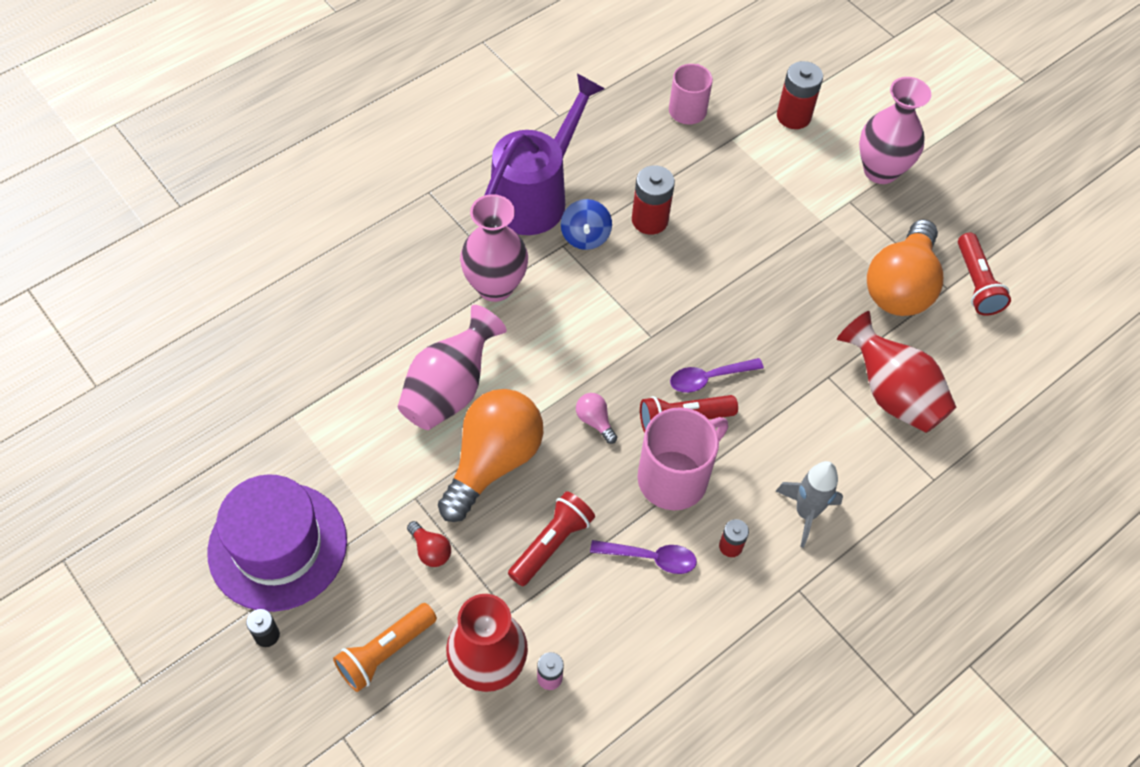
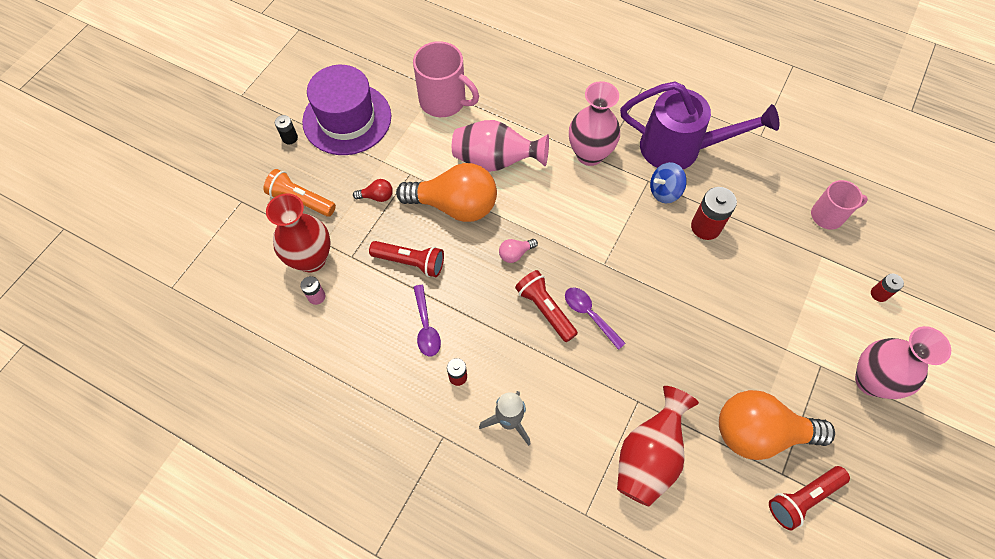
camera: 70 degrees right, 5 degrees up
red light bulb [407,521,451,567] -> red light bulb turned 120 degrees counterclockwise [353,179,393,202]
pink light bulb [576,393,617,444] -> pink light bulb turned 150 degrees counterclockwise [499,239,538,263]
pink mug [637,407,728,510] -> pink mug moved to [413,41,479,117]
red battery [777,61,823,129] -> red battery [871,274,904,302], size x0.56

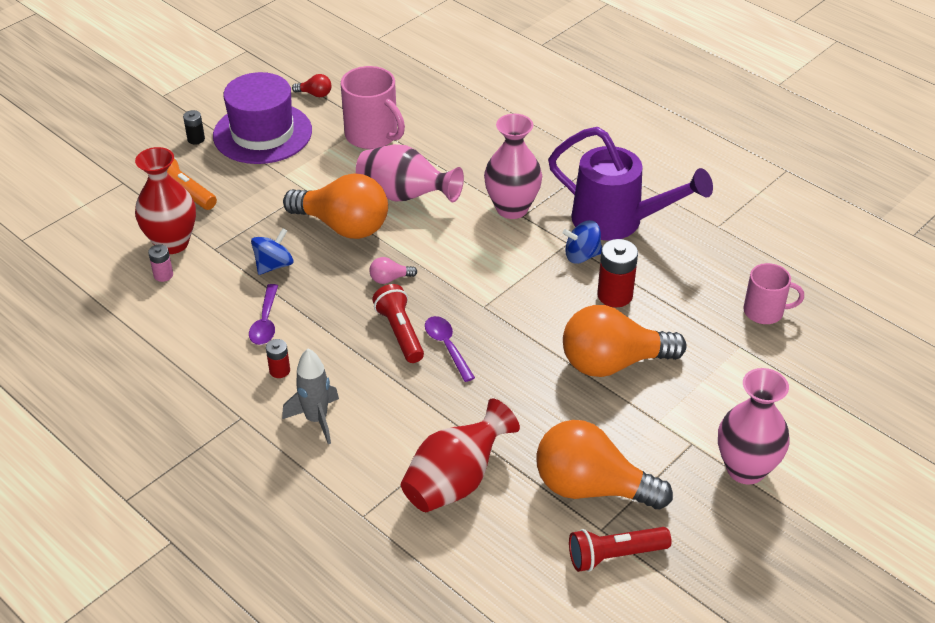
camera: 15 degrees right, 20 degrees down
red light bulb [353,179,393,202] -> red light bulb moved to [292,74,331,97]
red flashlight [369,241,444,277] -> blue spinning top [251,228,293,275]
red battery [871,274,904,302] -> none
none -> orange light bulb [563,305,687,377]

